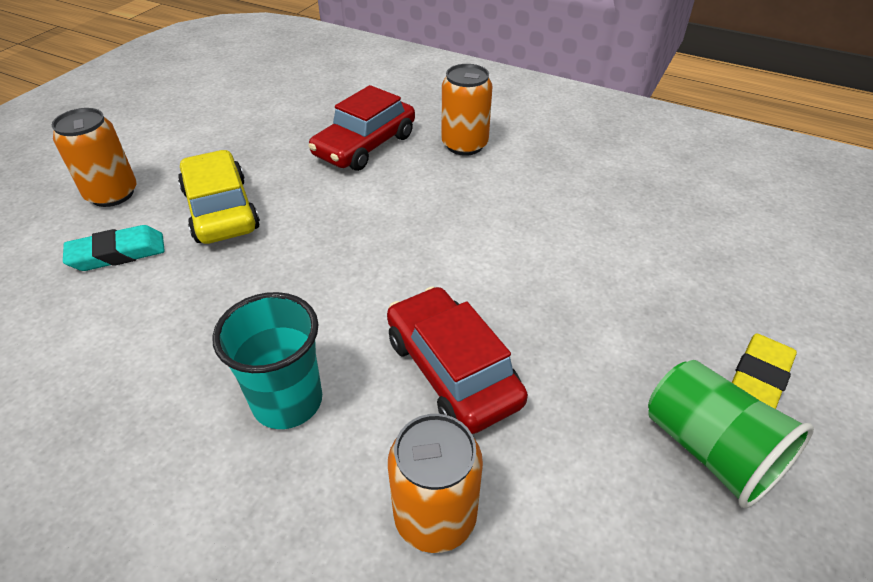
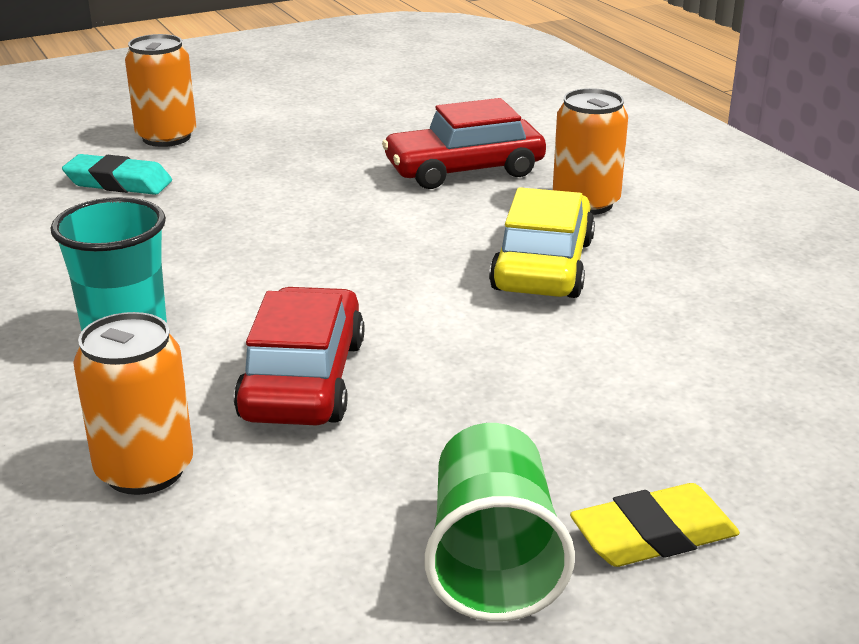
camera: 35 degrees right, 15 degrees down
yellow car [178,150,260,244] -> yellow car moved to [489,187,595,298]

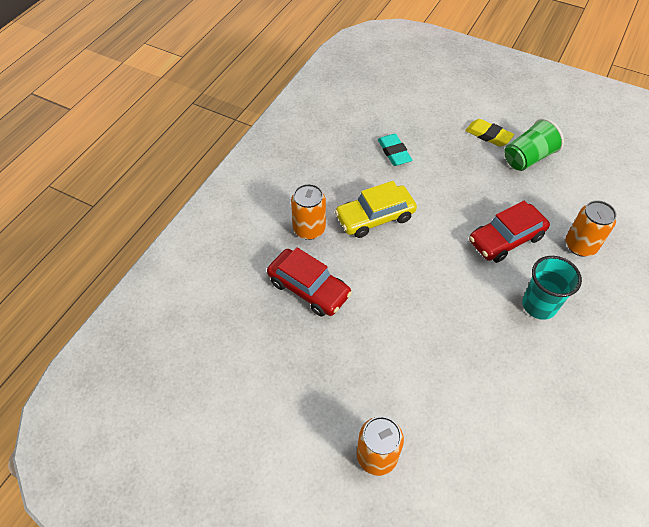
camera: 125 degrees left, 25 degrees up
turquoise eraser [62,154,172,195] -> turquoise eraser moved to [378,134,412,166]

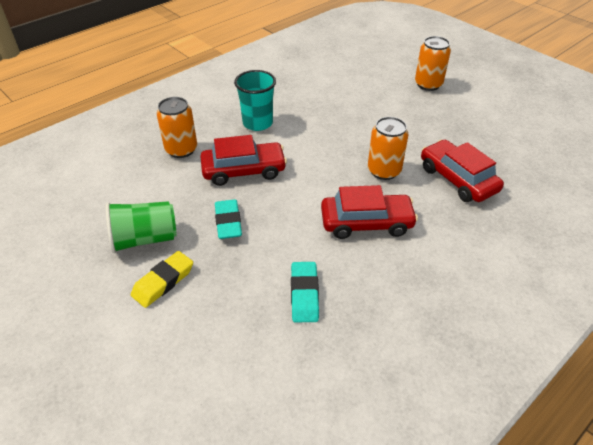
camera: 160 degrees left, 10 degrees down
orange can [291,184,326,240] -> orange can moved to [368,117,408,180]
yellow car [335,181,417,238] -> red car [321,185,418,239]
yellow eraser [465,119,514,147] -> yellow eraser turned 75 degrees clockwise [131,251,193,308]
none -> turquoise eraser [215,199,242,239]

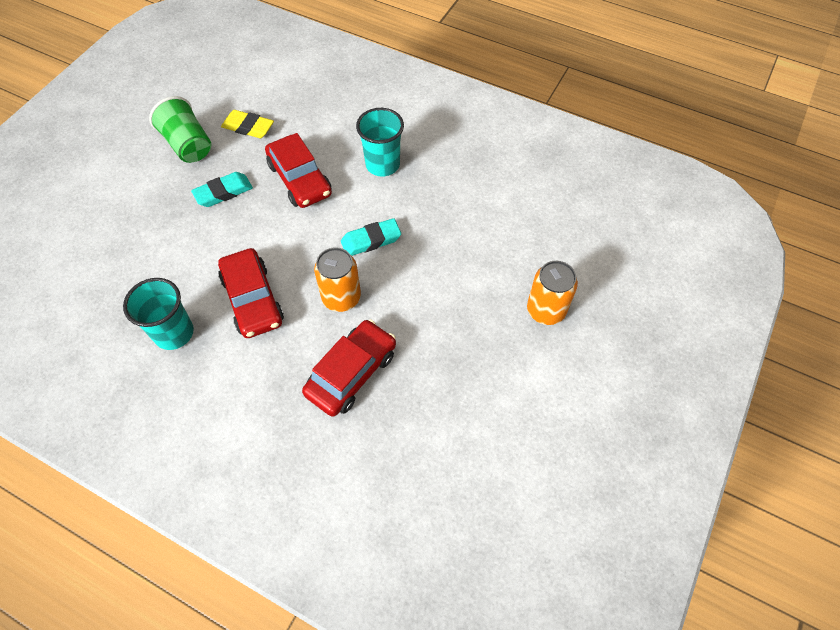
camera: 70 degrees right, 15 degrees up
yellow eraser [131,251,193,308] -> yellow eraser moved to [221,110,274,138]
orange can [157,97,197,158] -> none
turquoise eraser [291,262,319,322] -> turquoise eraser moved to [341,218,401,256]
none -> turquoise cup [123,278,194,350]

